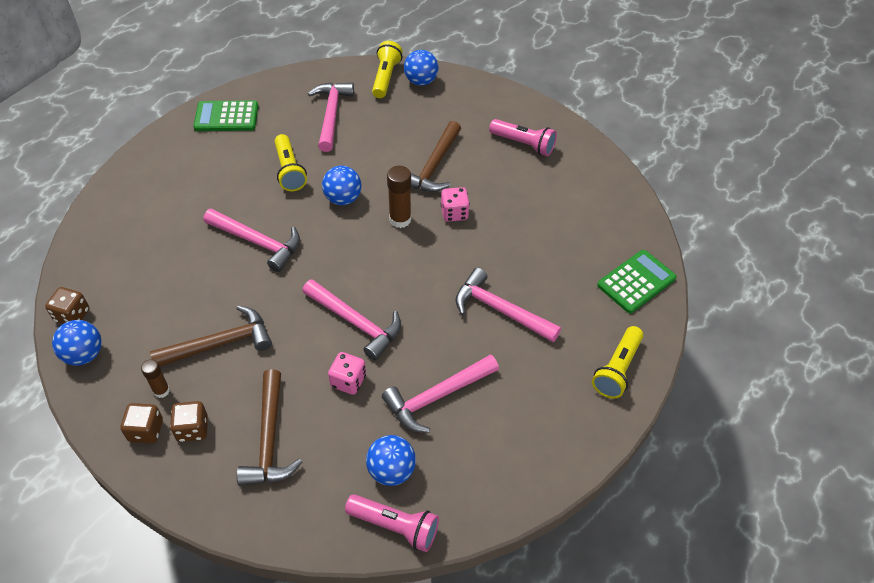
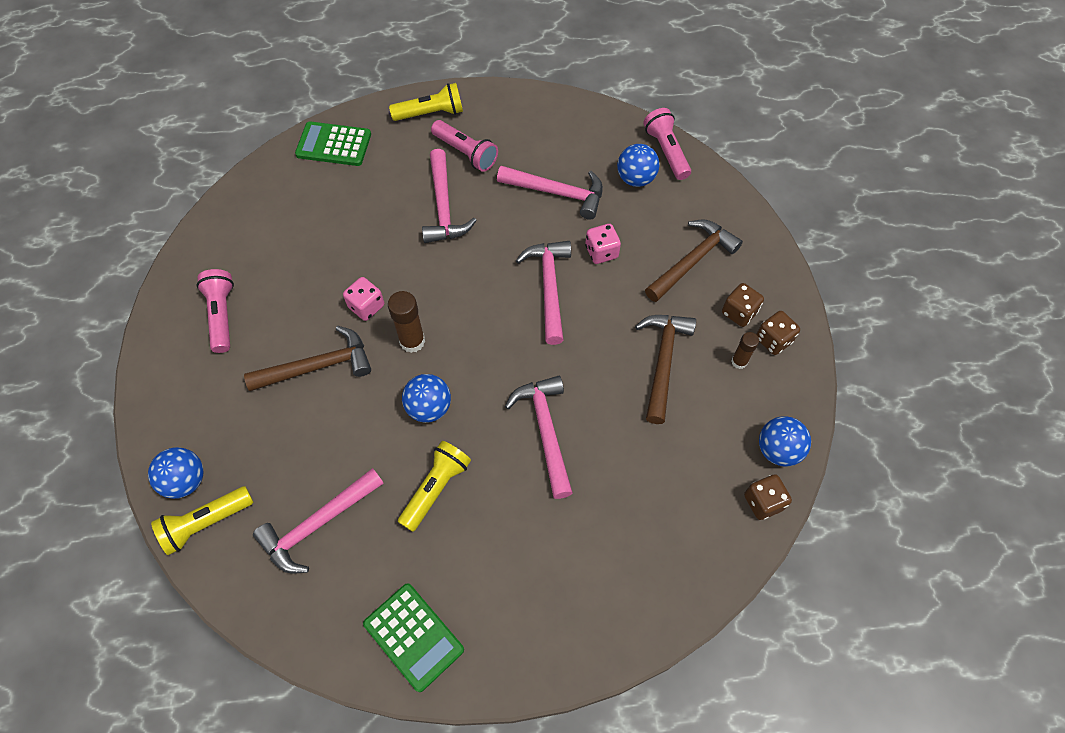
camera: 130 degrees left, 10 degrees up
brown hammer [150,306,272,367] -> brown hammer turned 75 degrees clockwise [635,315,696,424]
none -> pink flashlight [431,120,498,172]

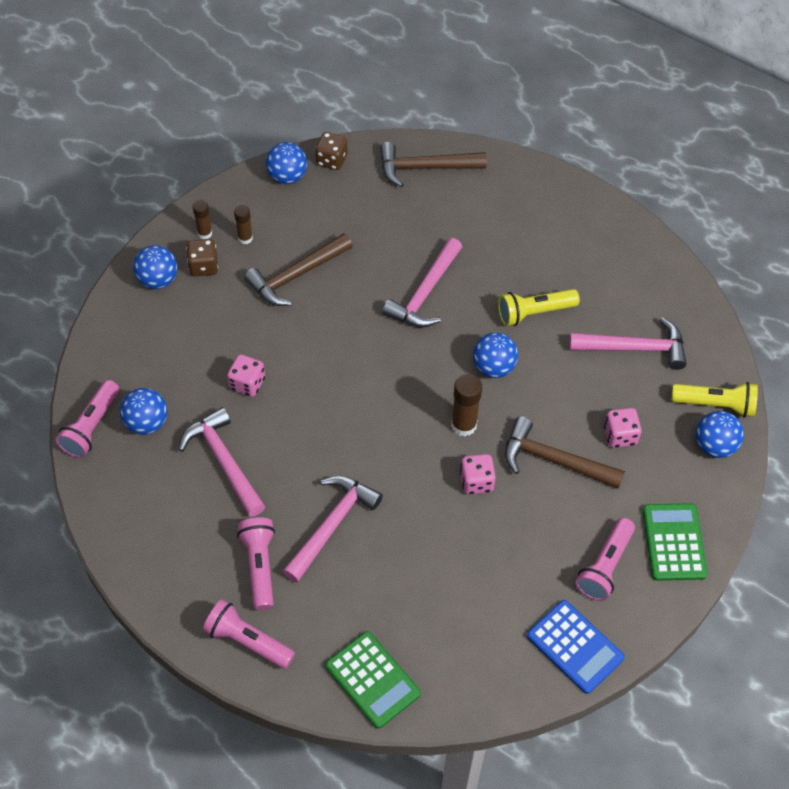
camera: 140 degrees left, 5 degrees down
green calculator [363,583,464,692] -> green calculator moved to [643,503,708,581]
yellow flashlight [389,83,463,121] -> pink flashlight [203,599,295,669]
pink hammer [516,241,571,345] -> none
brown hammer [645,220,743,302] -> brown hammer moved to [380,142,487,187]
brown dice [756,311,800,355] -> brown glue stick [193,200,212,239]
none -> blue ball [133,245,178,289]
none -> blue calculator [527,600,625,694]
none -> pink dice [604,408,642,448]

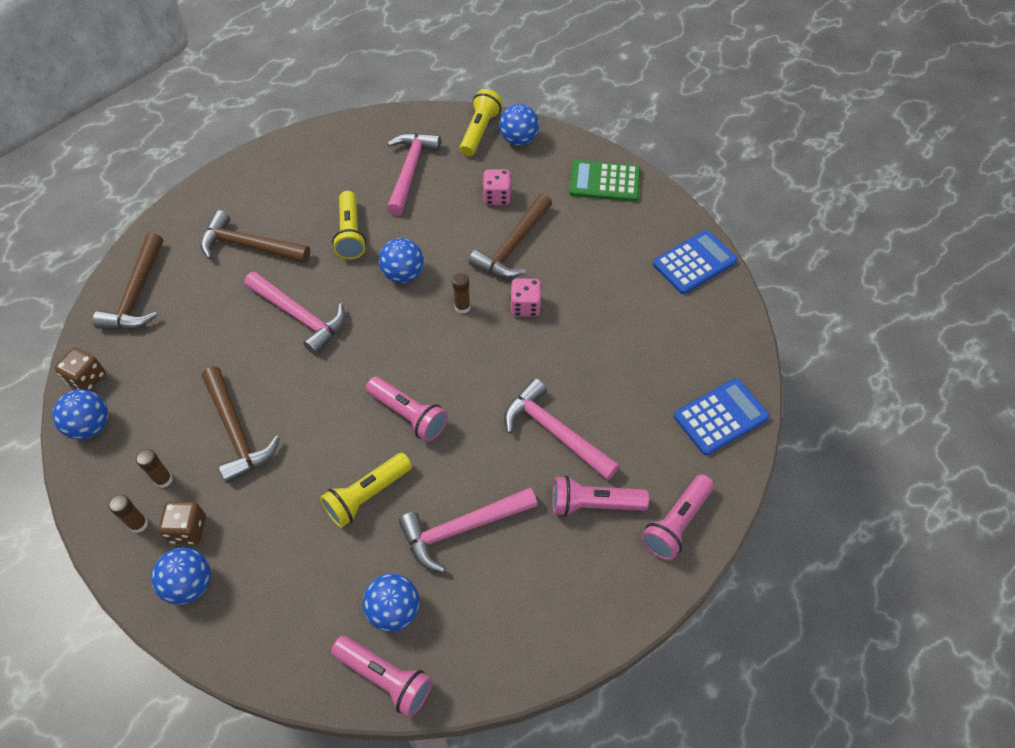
camera: 80 degrees left, 0 degrees up
pink dice [227,354,265,397] -> yellow flashlight [320,453,412,528]
green calculator [325,631,421,729] -> blue calculator [674,378,770,456]
brown glue stick [451,374,482,436] -> brown glue stick [452,273,470,314], size x0.62
pink flashlight [575,518,635,601] -> pink flashlight moved to [366,376,448,442]
none -> brown hammer [200,210,310,263]

